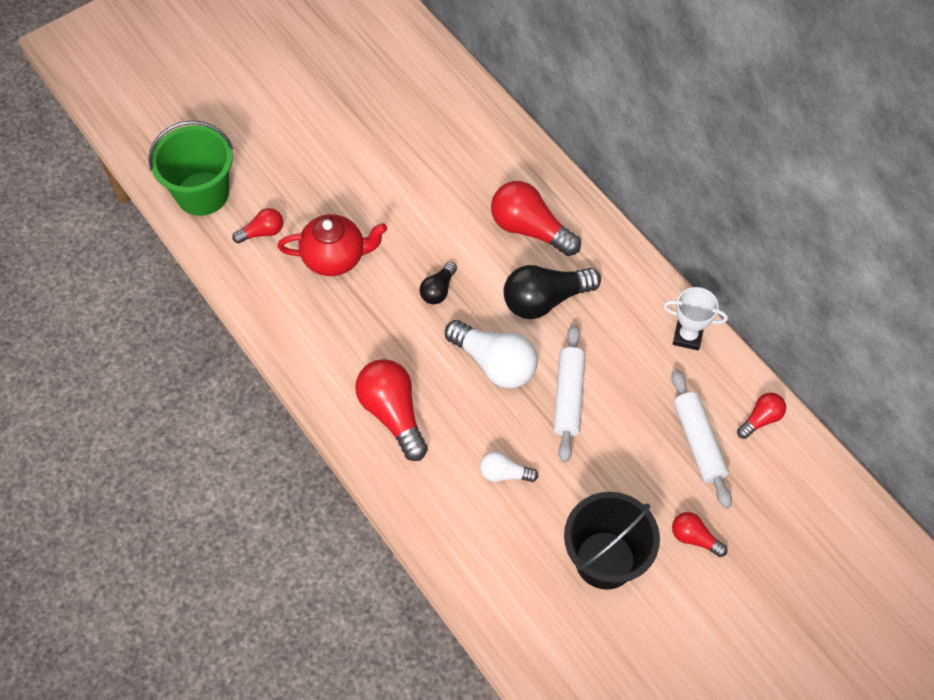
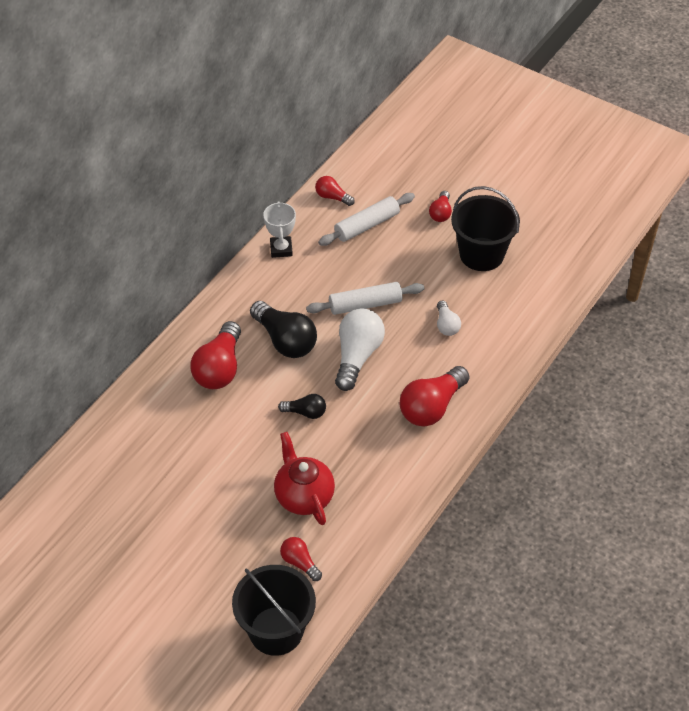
camera: 110 degrees left, 10 degrees down
green bucket [148,121,233,216] -> black bucket [232,565,316,656]

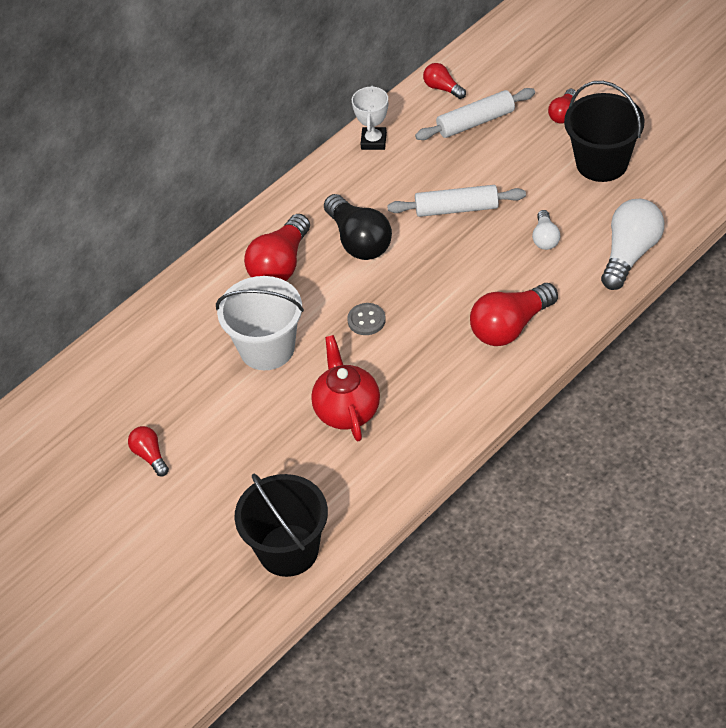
camera: 15 degrees right, 0 degrees up
black light bulb [278,394,326,419] -> grey button [347,303,386,335]
red light bulb [280,537,322,581] -> red light bulb moved to [128,426,169,476]
white light bulb [335,308,385,391] -> white light bulb moved to [601,199,664,290]
none -> white bucket [216,276,304,370]

